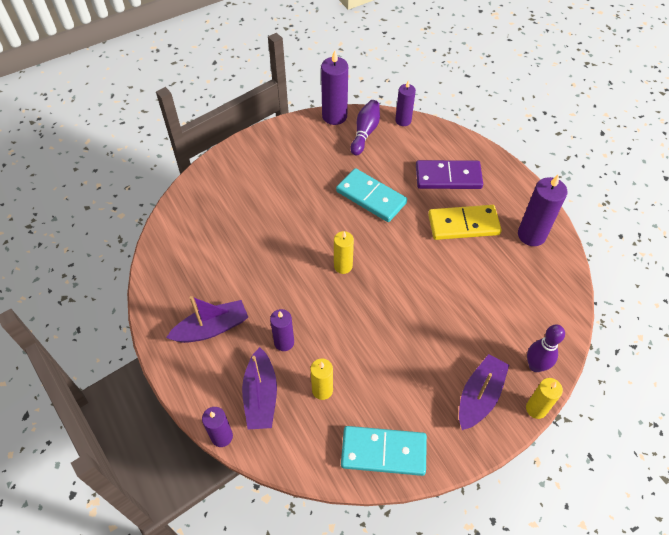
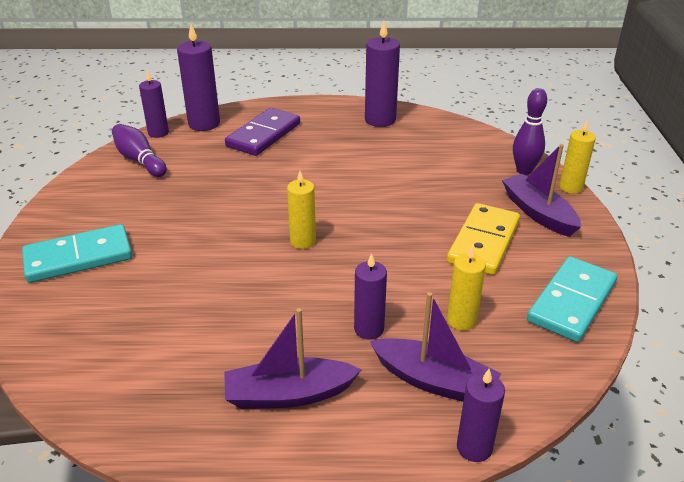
camera: 60 degrees left, 20 degrees down
purple boat [166,296,248,343] -> purple boat turned 105 degrees counterclockwise [224,308,361,409]
purple candle [321,50,348,125] -> purple candle moved to [177,24,220,131]
turquoise domino [336,168,407,222] -> turquoise domino moved to [22,224,132,283]
yellow domino [428,205,502,240] -> yellow domino moved to [447,203,520,275]

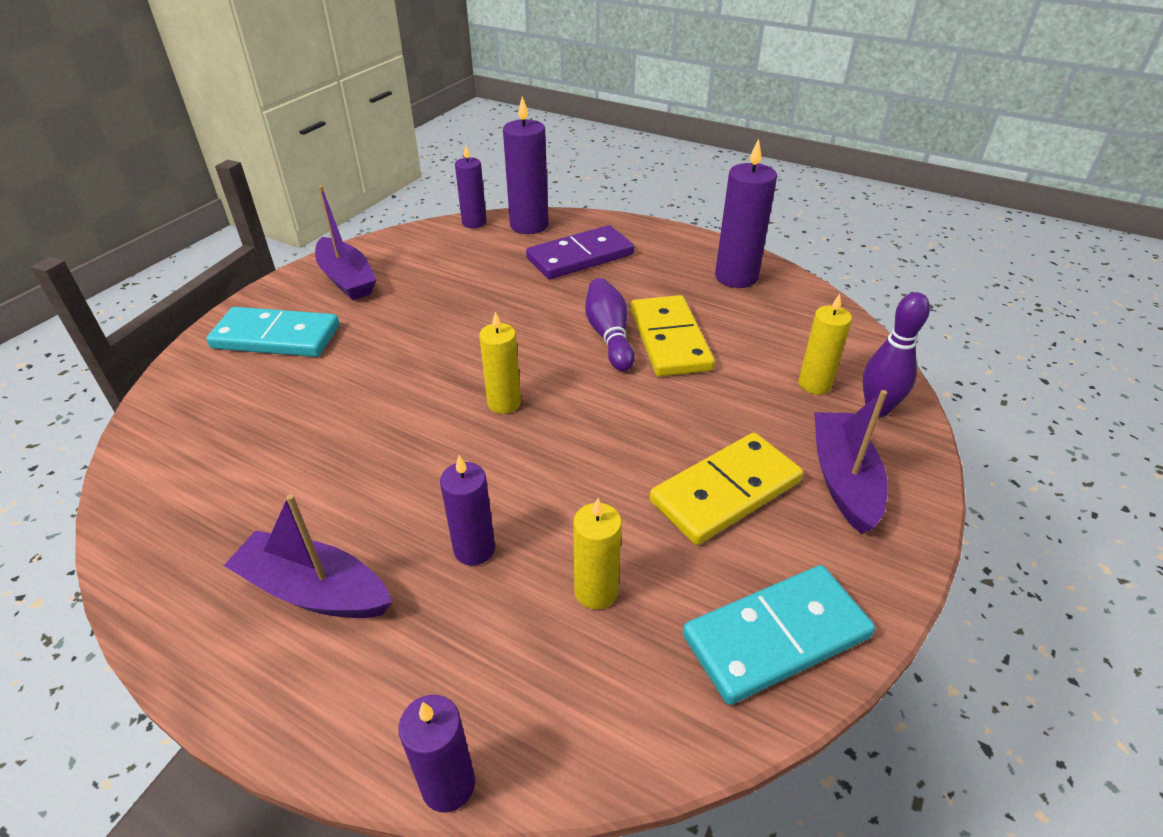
camera: 30 degrees right, 5 degrees up
purple bowling pin [112,124,167,177] -> purple bowling pin moved to [585,278,635,371]
purple boat [370,292,501,402] -> purple boat moved to [315,185,376,300]
yellow candle [559,121,596,194] -> yellow candle moved to [798,294,852,394]
none -> yellow domino [631,295,715,377]

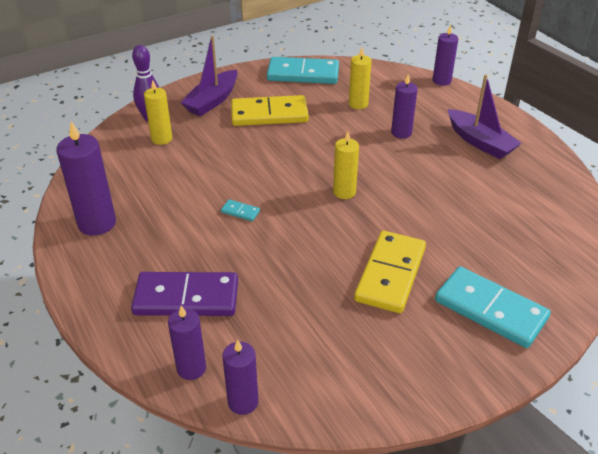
camera: 150 degrees left, 0 degrees up
purple boat [315,185,376,300] -> none
purple candle [503,96,549,234] -> purple candle [168,306,206,380], size x0.64
purple bowling pin [585,278,635,371] -> turquoise domino [221,199,260,221]
yellow domino [631,295,715,377] -> yellow domino moved to [354,231,426,313]

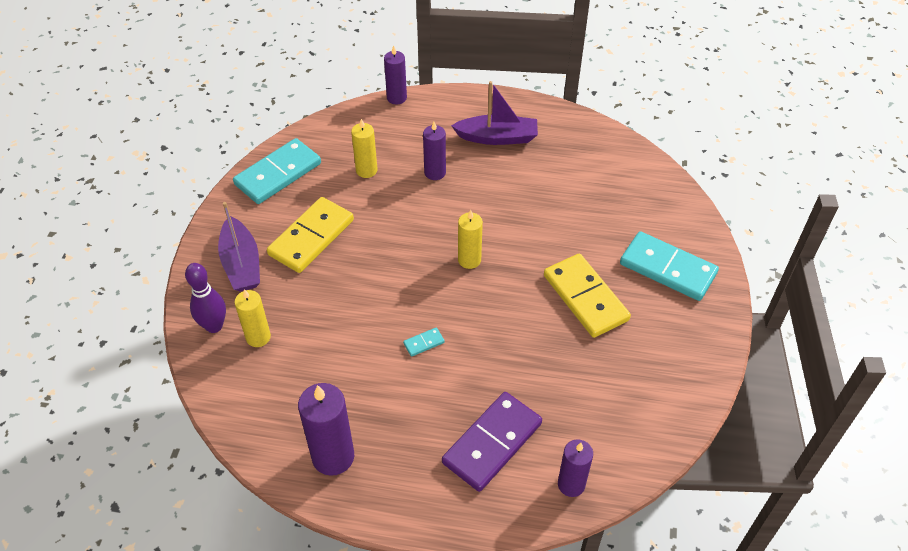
camera: 50 degrees left, 10 degrees up
purple candle [222,339,258,415] -> none
turquoise domino [435,266,551,348] -> turquoise domino turned 45 degrees clockwise [620,231,719,301]

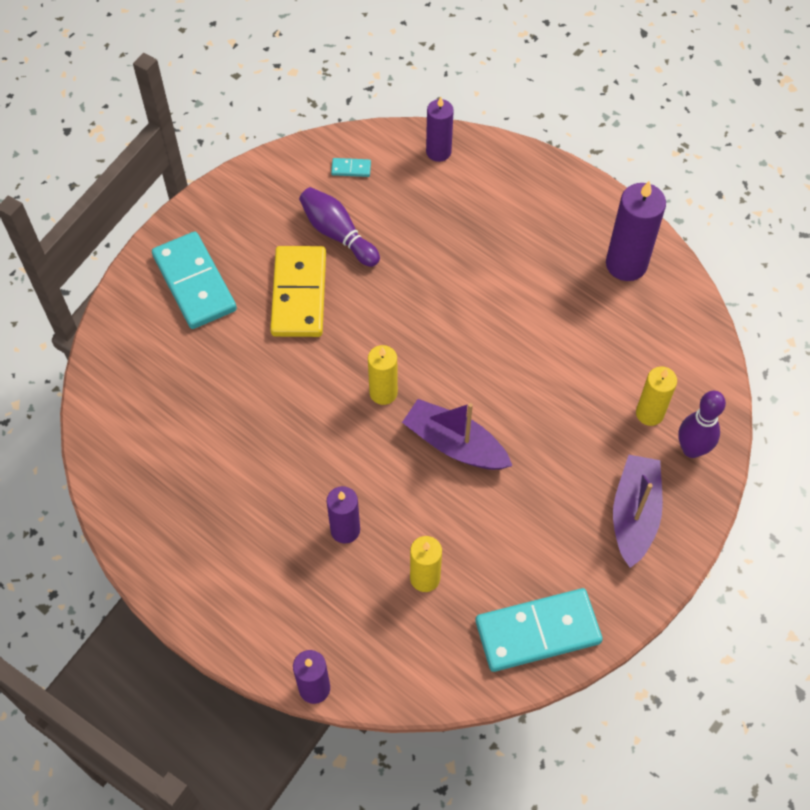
camera: 150 degrees left, 10 degrees up
yellow domino [267,197,354,273] -> none
turquoise domino [403,327,445,357] -> turquoise domino moved to [331,158,371,177]
purple domino [442,392,542,492] -> none
purple boat [451,81,538,145] -> purple boat moved to [402,399,512,470]
none -> purple bowling pin [299,187,380,267]

